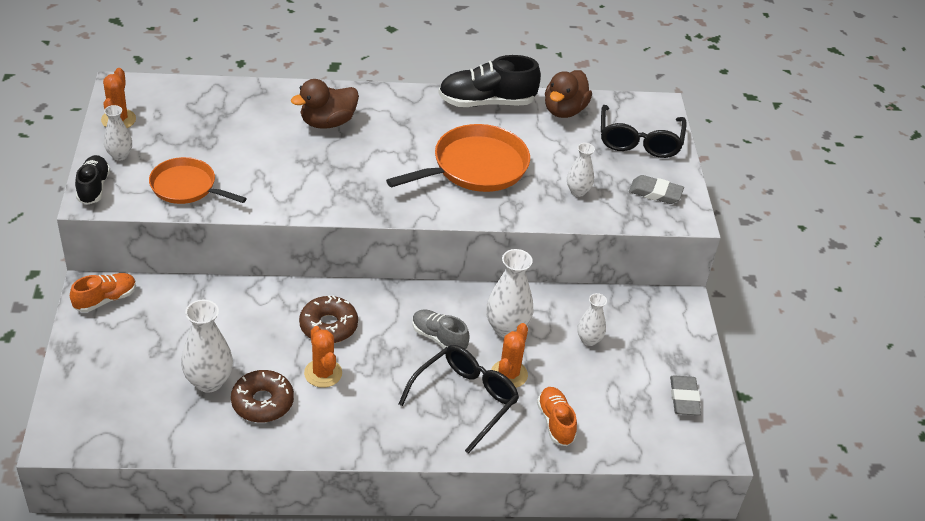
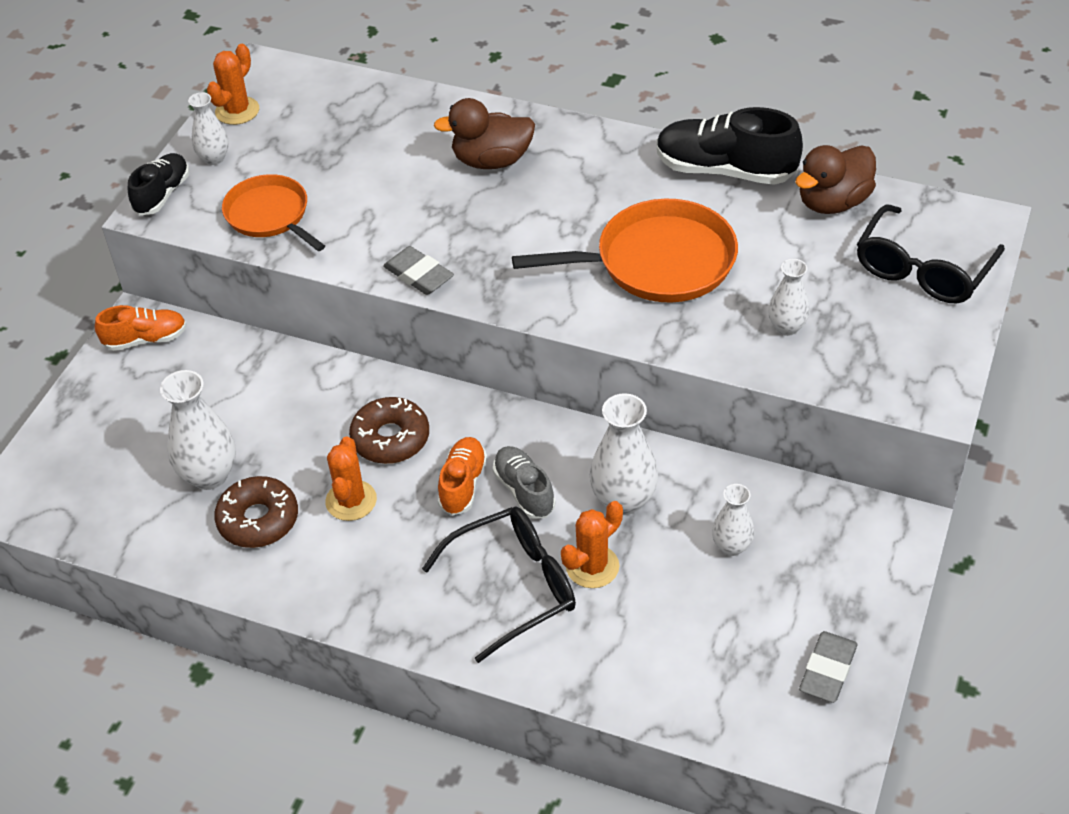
camera: 30 degrees right, 5 degrees up
orange shoe [537,387,577,446] -> orange shoe moved to [438,437,487,516]
grey eraser [629,175,684,204] -> grey eraser moved to [383,246,454,295]

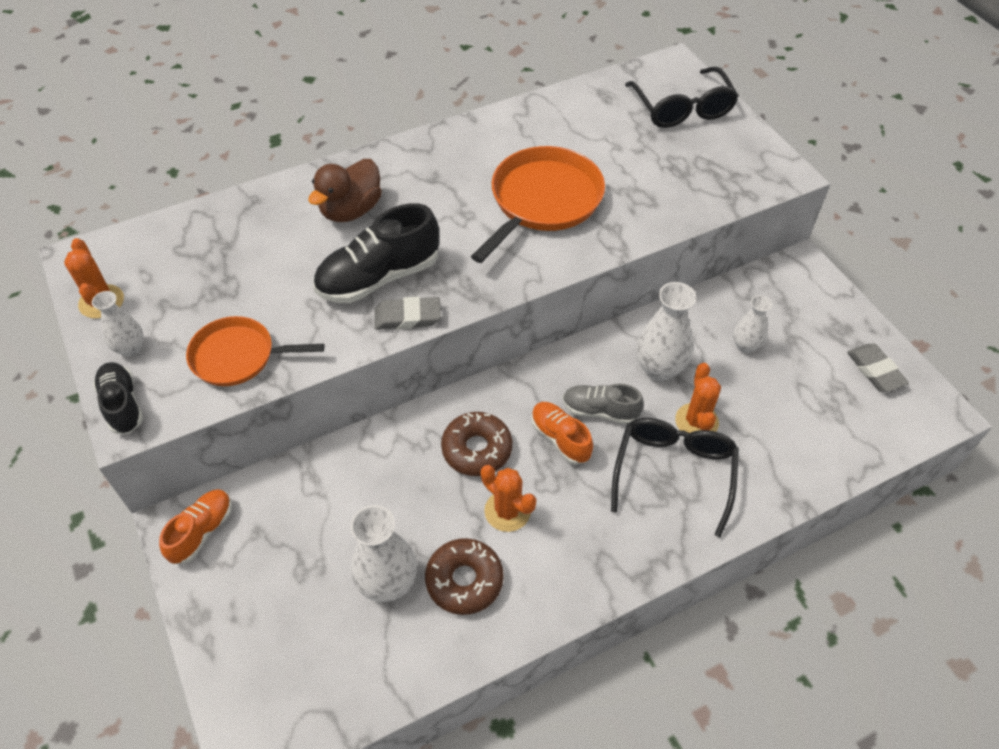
camera: 50 degrees left, 5 degrees up
black shoe [656,107,803,185] -> black shoe moved to [313,203,439,303]
white vase [768,259,810,336] -> none
brown duck [795,145,876,214] -> none

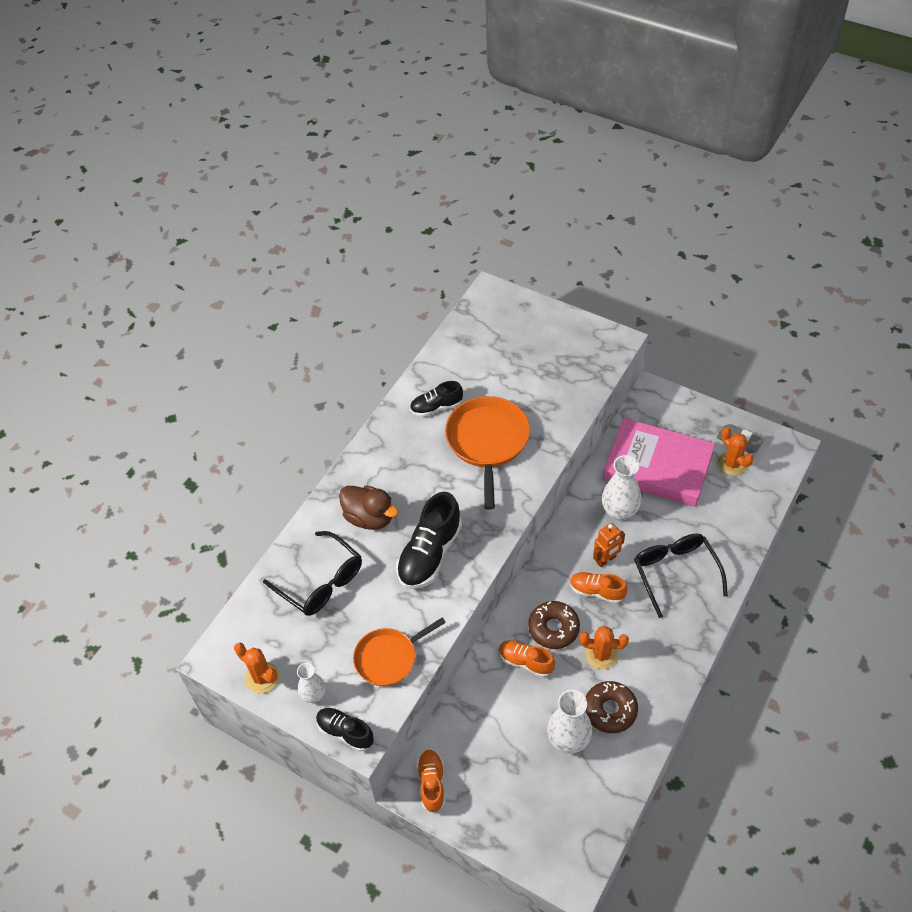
camera: 30 degrees left, 0 degrees up
brown duck [308,159,382,222] -> brown duck turned 60 degrees counterclockwise [339,485,398,530]
grey eraser [374,297,441,330] -> none
grey shoe [563,384,644,424] -> orange robot [593,523,625,567]
black glasses [625,67,739,128] -> black glasses moved to [263,531,362,616]
orange cactus [675,363,721,433] -> orange cactus moved to [718,427,754,476]
white vase [733,295,772,353] -> pink book [603,418,715,507]
none -> black shoe [410,381,463,417]
none -> orange shoe [499,640,555,677]

